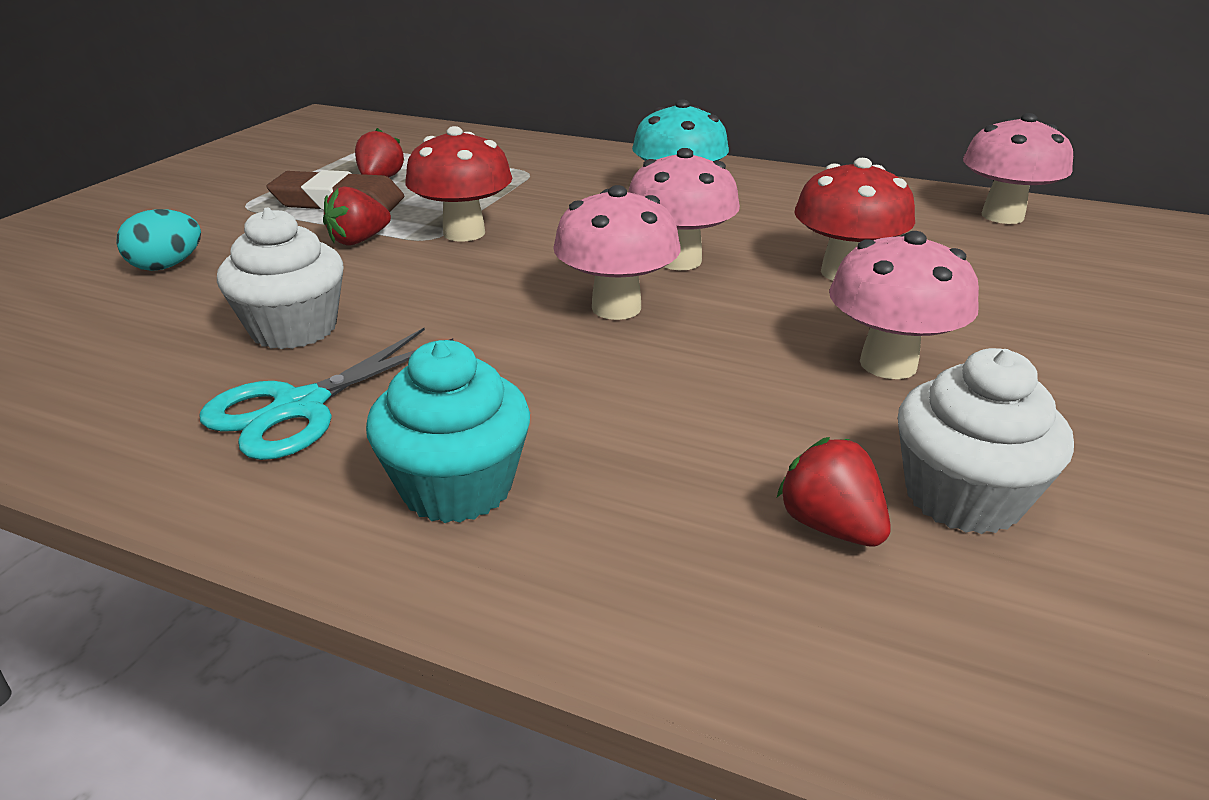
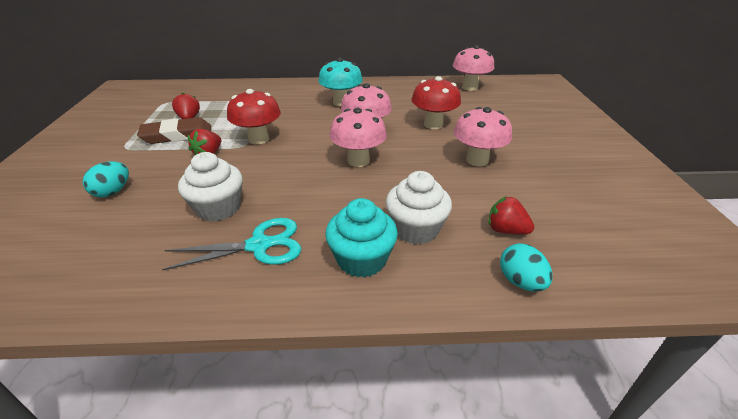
camera: 25 degrees left, 5 degrees up
turquoise scissors [199,328,453,460] -> turquoise scissors turned 120 degrees counterclockwise [162,218,302,270]
white cupcake [898,348,1074,534] -> white cupcake moved to [386,171,452,244]
none -> turquoise egg [500,243,553,292]

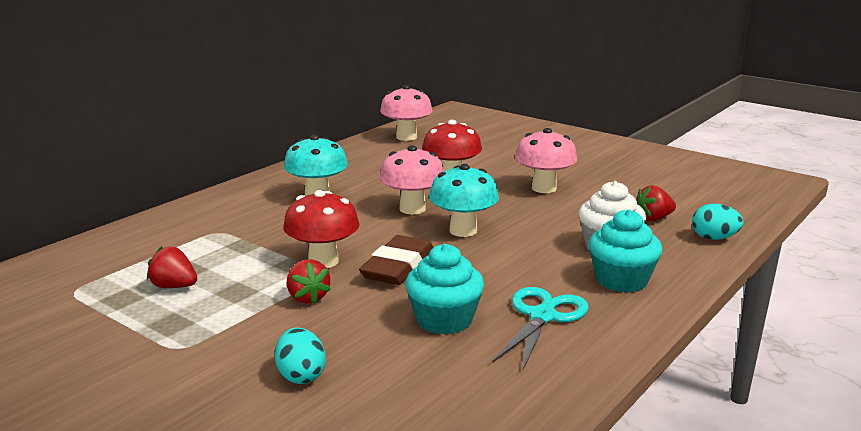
camera: 50 degrees left, 15 degrees down
brown eraser [137,117,211,144] -> brown eraser moved to [359,235,434,285]
white cupcake [178,152,243,222] -> turquoise cupcake [405,244,484,335]
pink mushroom [330,108,387,167] -> turquoise mushroom [429,164,499,237]

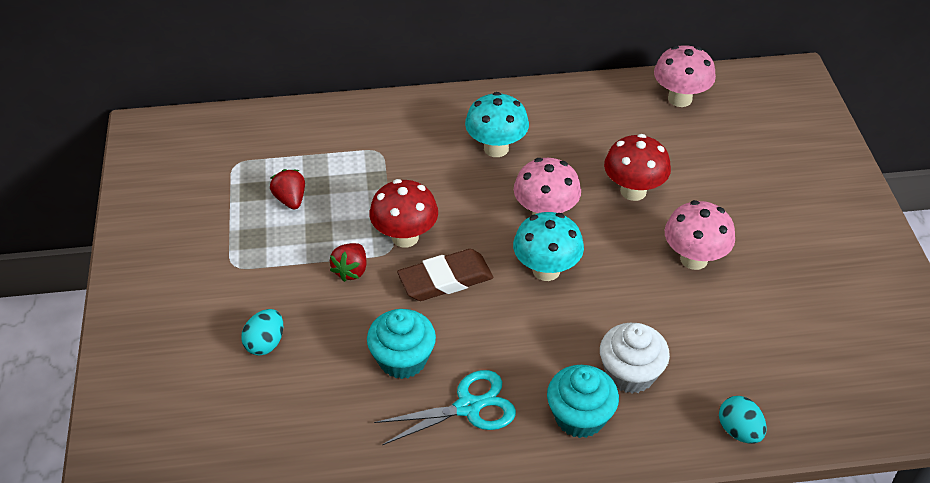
camera: 45 degrees right, 25 degrees up
red strawberry [636,185,676,222] -> none

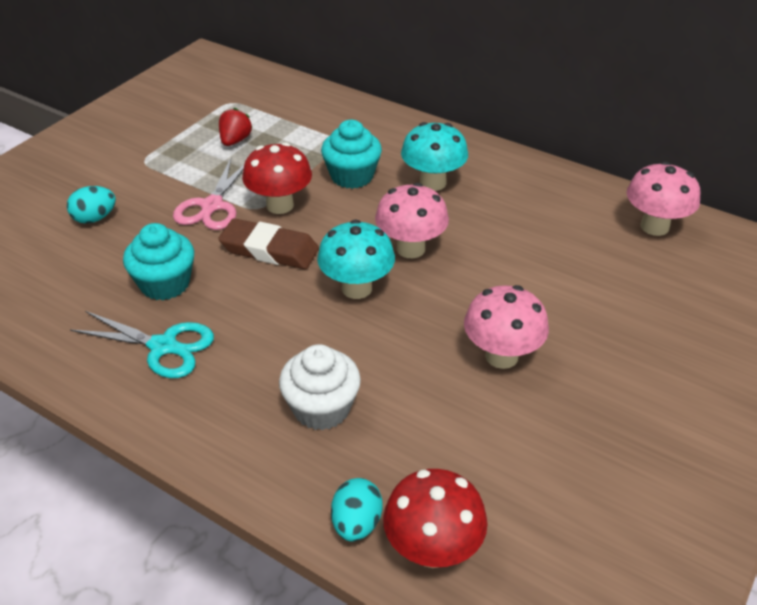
camera: 40 degrees right, 5 degrees down
red strawberry [330,243,367,282] -> pink scissors [173,158,244,230]
turquoise cupcake [547,365,619,438] -> turquoise cupcake moved to [321,120,382,189]
red mushroom [604,134,671,201] -> red mushroom moved to [383,469,488,568]

